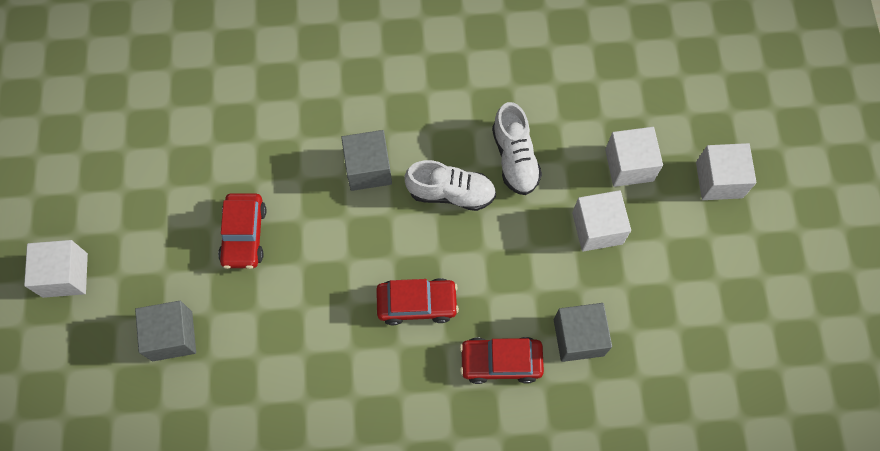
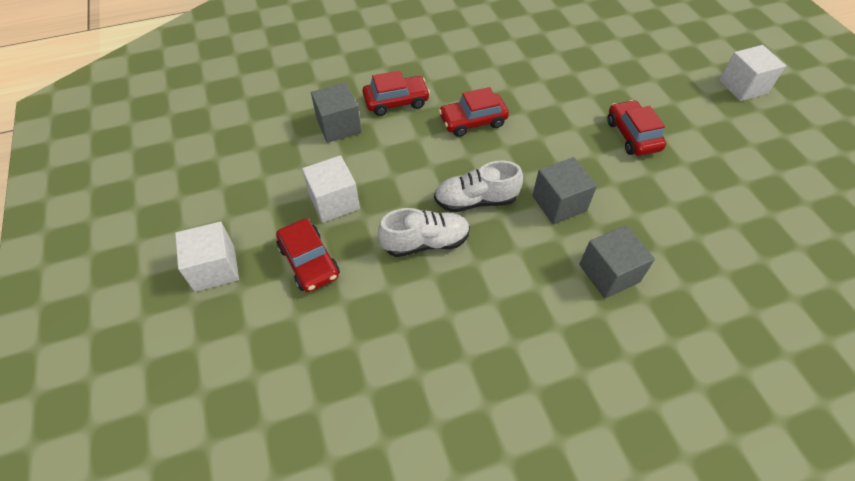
camera: 165 degrees right, 15 degrees down
grey cube [135,301,196,361] -> grey cube moved to [579,225,655,299]
white shoe [492,102,542,195] -> white shoe turned 105 degrees clockwise [378,208,470,257]
white cube [605,127,663,187] -> red car [276,219,340,292]

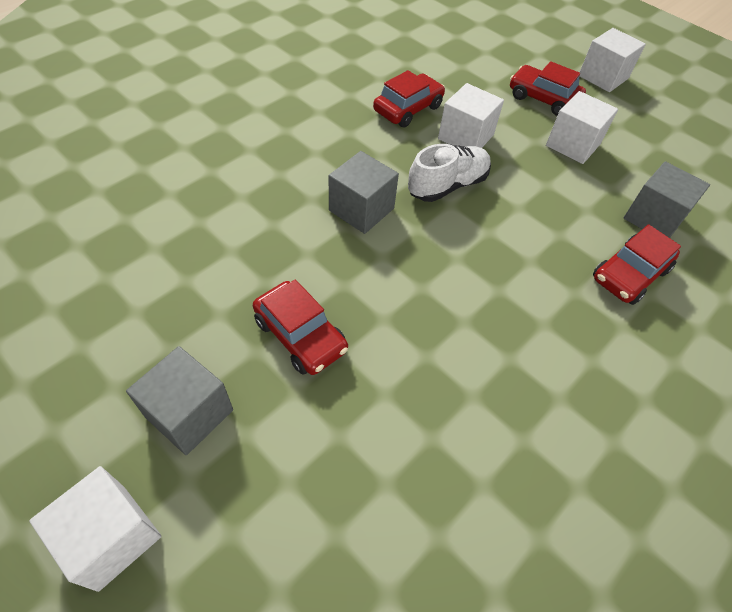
camera: 150 degrees right, 0 degrees up
white shoe [378,208,470,257] -> white cube [438,83,504,148]
red car [439,87,509,137] -> red car moved to [373,70,445,128]
grey cube [579,225,655,299] -> grey cube moved to [126,346,233,455]

